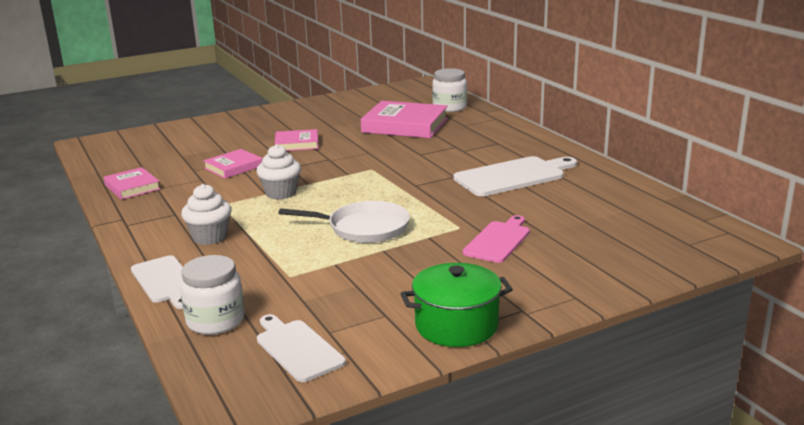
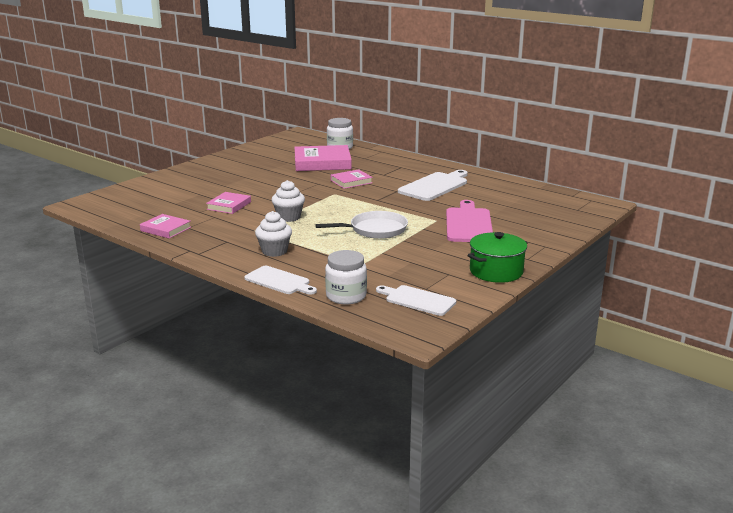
camera: 25 degrees left, 0 degrees up
pink book [275,129,319,151] -> pink book moved to [331,169,373,189]
pink cutting board [463,215,530,263] -> pink cutting board [446,200,493,242], size x1.52

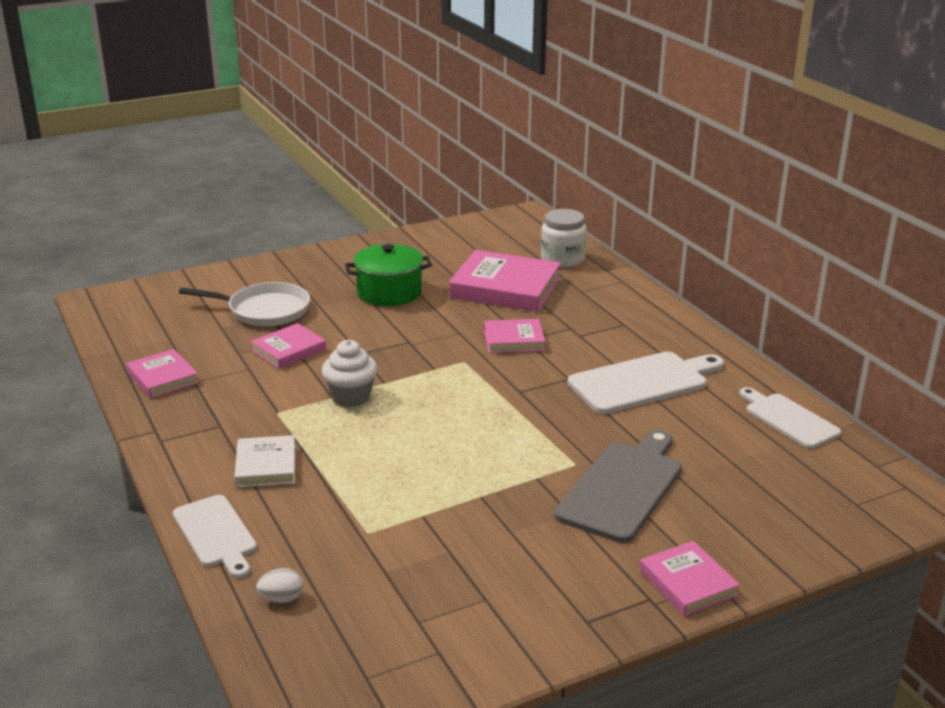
camera: 25 degrees right, 5 degrees up
white cupcake [255,211,292,257] -> white book [234,435,295,488]
white pan [315,211,408,239] -> white pan moved to [179,282,310,326]
white jar [325,250,367,305] -> white egg [256,568,303,603]
white cutting board [376,285,456,316] -> white cutting board moved to [739,387,841,449]
pink cutting board [446,200,493,242] -> grey cutting board [555,430,682,543]
green pot [468,232,528,283] -> green pot moved to [345,244,432,306]
none -> pink book [640,541,740,617]

